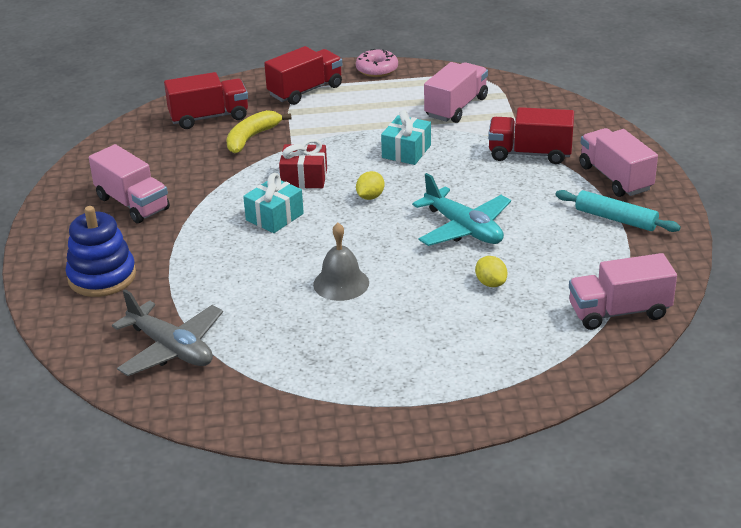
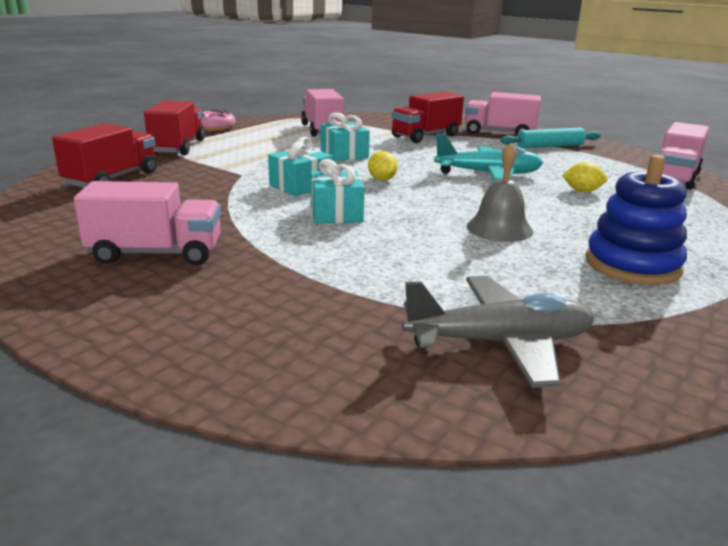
camera: 50 degrees left, 10 degrees down
blue stacking toy [65,206,136,297] -> blue stacking toy moved to [586,154,687,285]
yellow banana [226,110,291,153] -> none
red gift [279,139,327,188] -> turquoise gift [268,137,333,196]

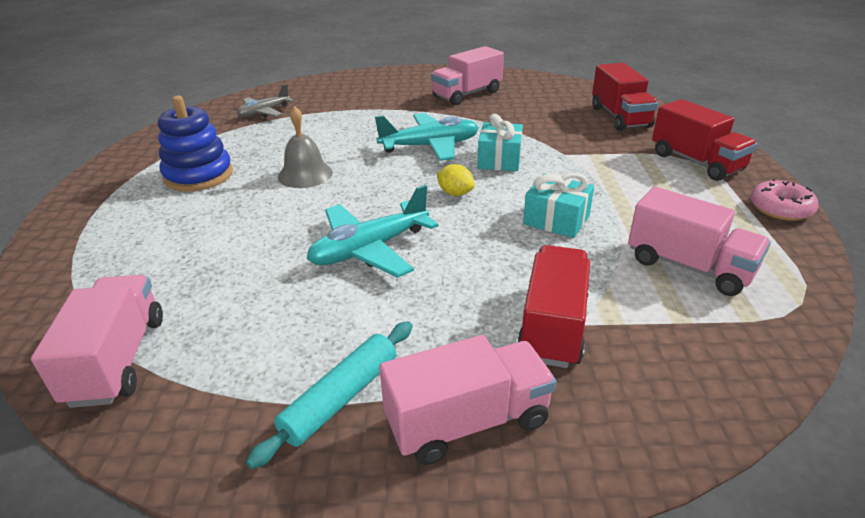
camera: 145 degrees right, 10 degrees up
turquoise gift [310,159,364,223] -> turquoise plane [375,113,479,161]
grey plane [402,276,595,388] -> grey plane [237,84,294,118], size x0.65
yellow lemon [562,162,607,192] -> none

